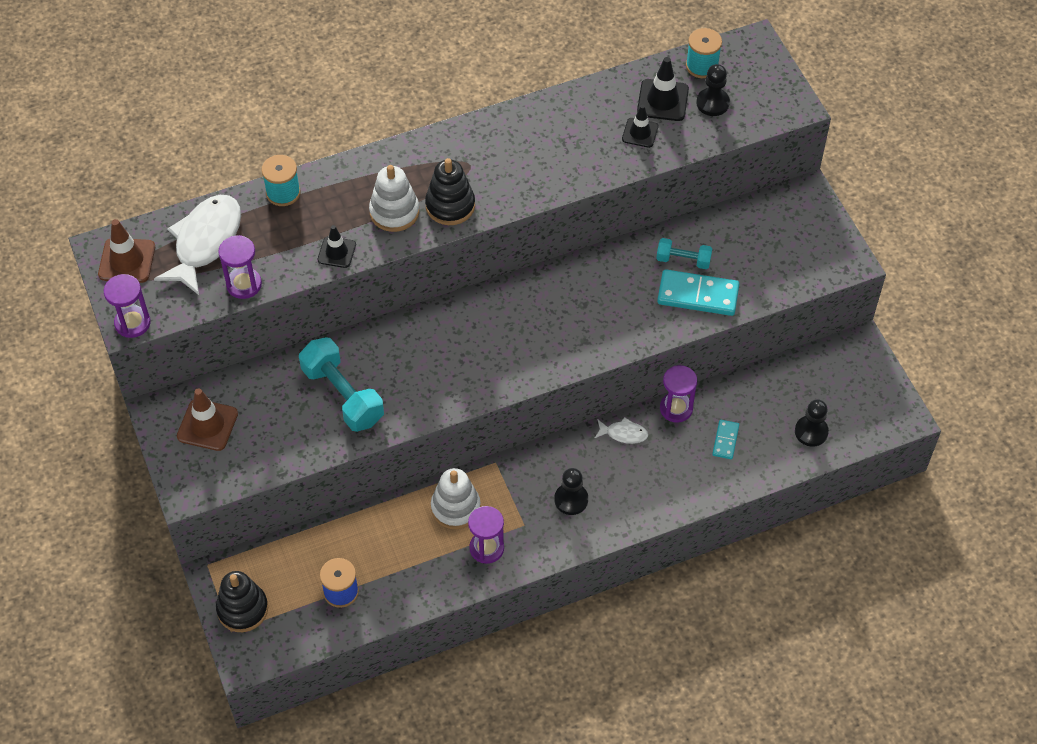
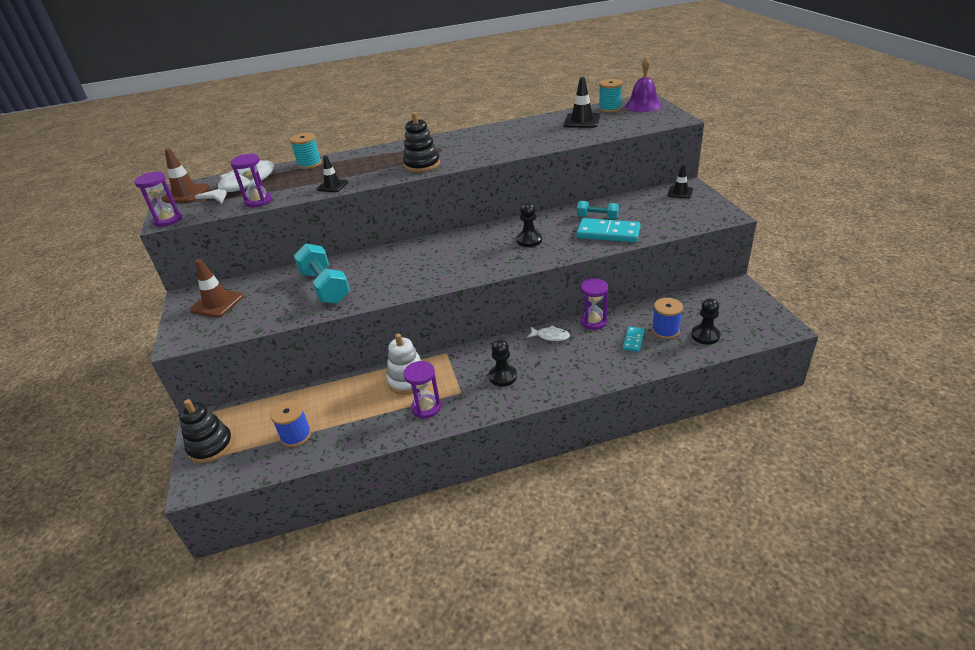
camera: 10 degrees right, 20 degrees down
white stacking toy [369,165,419,232] -> none
black traffic cone [622,105,658,148] -> black traffic cone moved to [668,165,693,199]
black pawn [696,64,730,116] -> black pawn moved to [517,202,542,247]
none -> purple bell [625,57,662,112]
none -> blue spool [652,298,683,339]

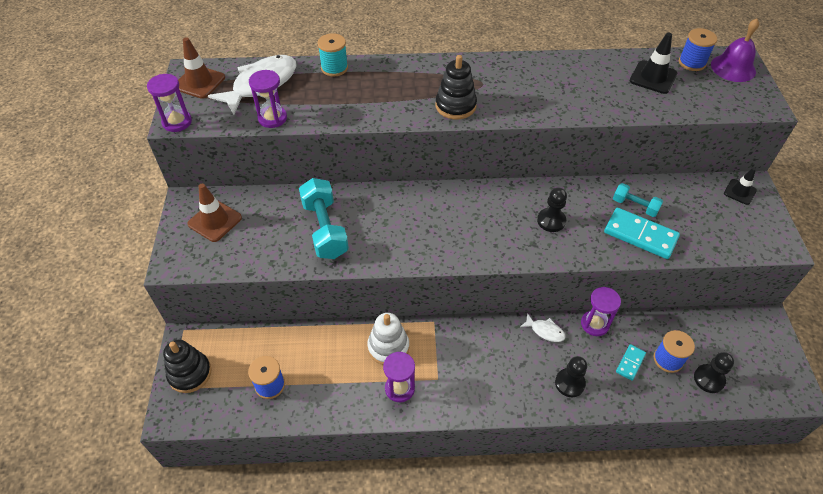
camera: 10 degrees right, 15 degrees up
black traffic cone [317,155,348,192] -> none
black pawn [489,339,517,387] -> black pawn moved to [555,356,587,397]
turquoise spool [599,79,623,113] -> blue spool [679,28,717,71]

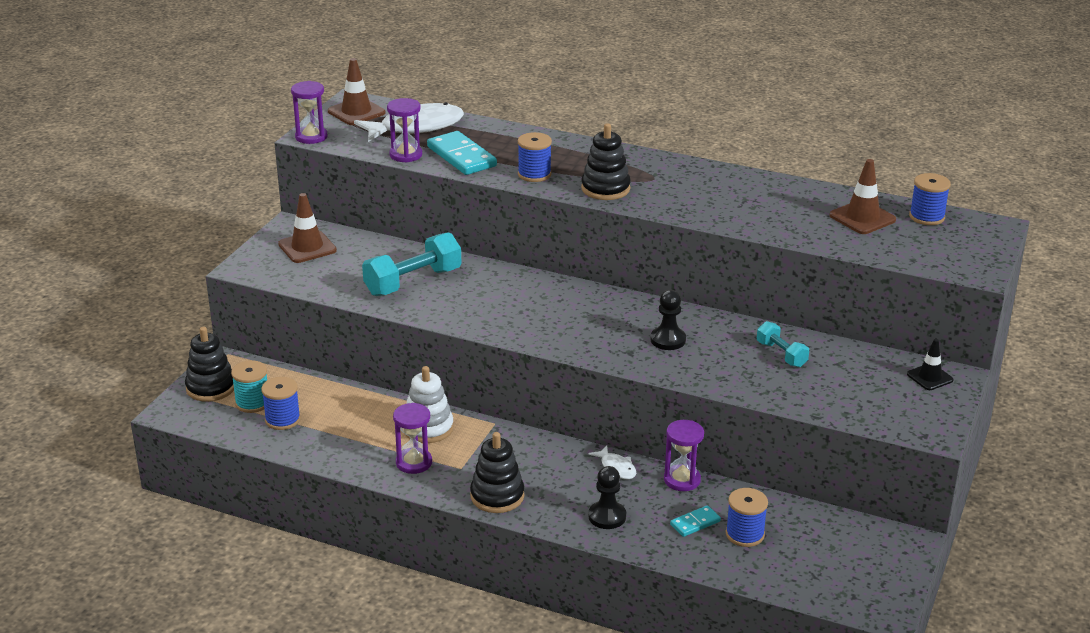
camera: 25 degrees right, 20 degrees down
turquoise dumbbell [299,178,349,259] -> turquoise dumbbell turned 45 degrees clockwise [362,232,461,296]
turquoise spool [318,33,348,77] -> turquoise spool moved to [231,360,267,413]
turquoise domino [604,208,680,259] -> turquoise domino moved to [427,131,497,175]
black traffic cone [630,33,677,94] -> brown traffic cone [829,159,896,234]
black pawn [694,352,734,393] -> none
purple bell [711,19,759,82] -> none
none -> black stacking toy [470,432,524,513]
none -> blue spool [518,132,552,182]

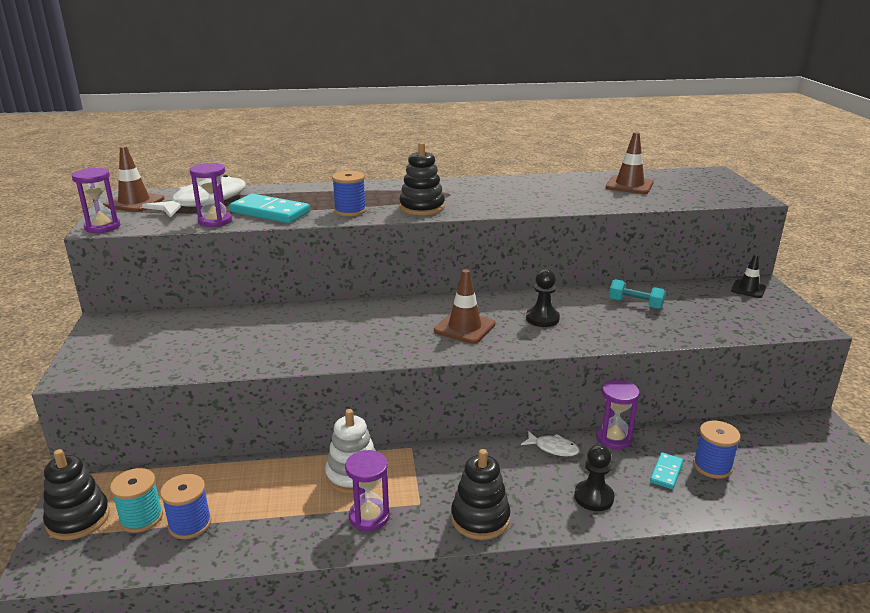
camera: 30 degrees left, 5 degrees down
brown traffic cone [278,193,337,263] -> brown traffic cone moved to [434,269,495,344]
turquoise dumbbell [362,232,461,296] -> none
blue spool [909,173,951,225] -> none

